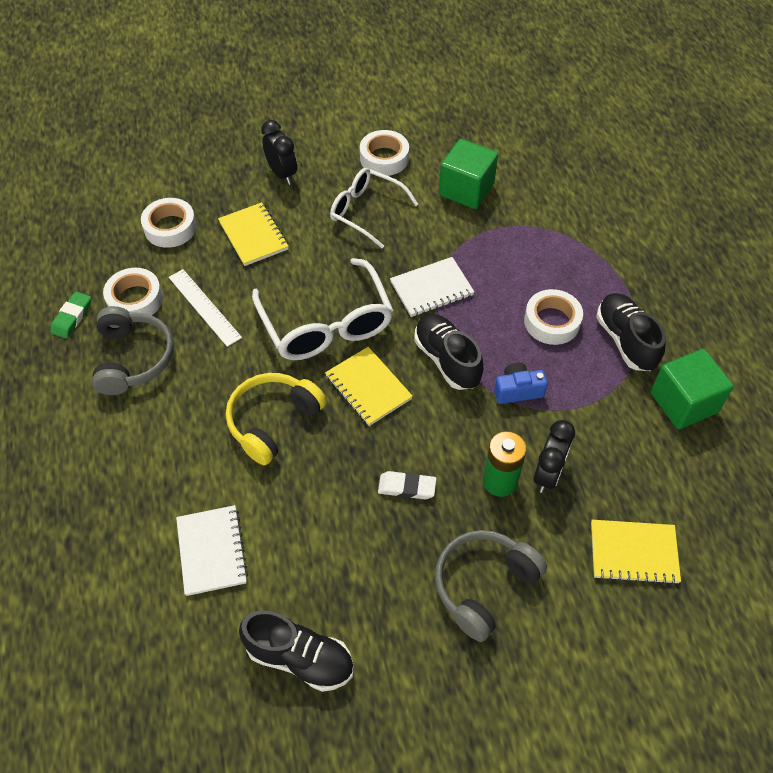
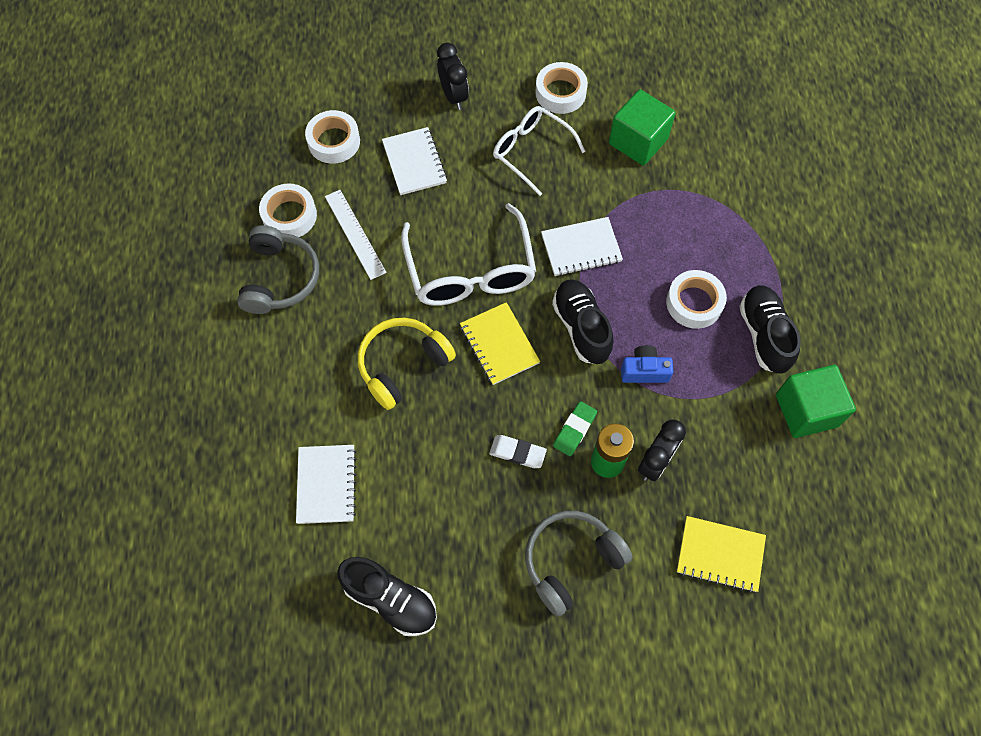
camera: 10 degrees right, 10 degrees up
green eraser [50,292,91,339] -> green eraser moved to [553,401,597,456]
yellow notebook [218,202,289,266] -> white notebook [382,127,447,195]

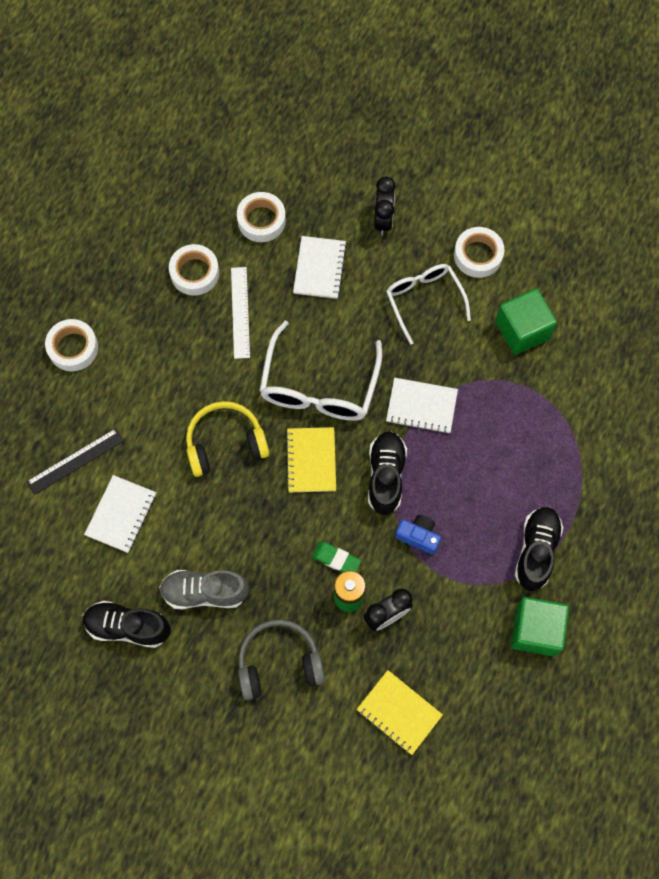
camera: 25 degrees right, 5 degrees up
grey headphones [237,225,319,314] -> none
black shoe [337,557,437,636] -> black shoe turned 135 degrees clockwise [83,601,171,648]
white eraser [489,435,547,468] -> none
green eraser [553,401,597,456] -> green eraser turned 60 degrees clockwise [312,541,361,572]
white tape [666,270,727,329] -> white tape moved to [45,319,98,371]
none -> black ruler [26,428,124,495]
none -> grey shoe [159,570,249,609]

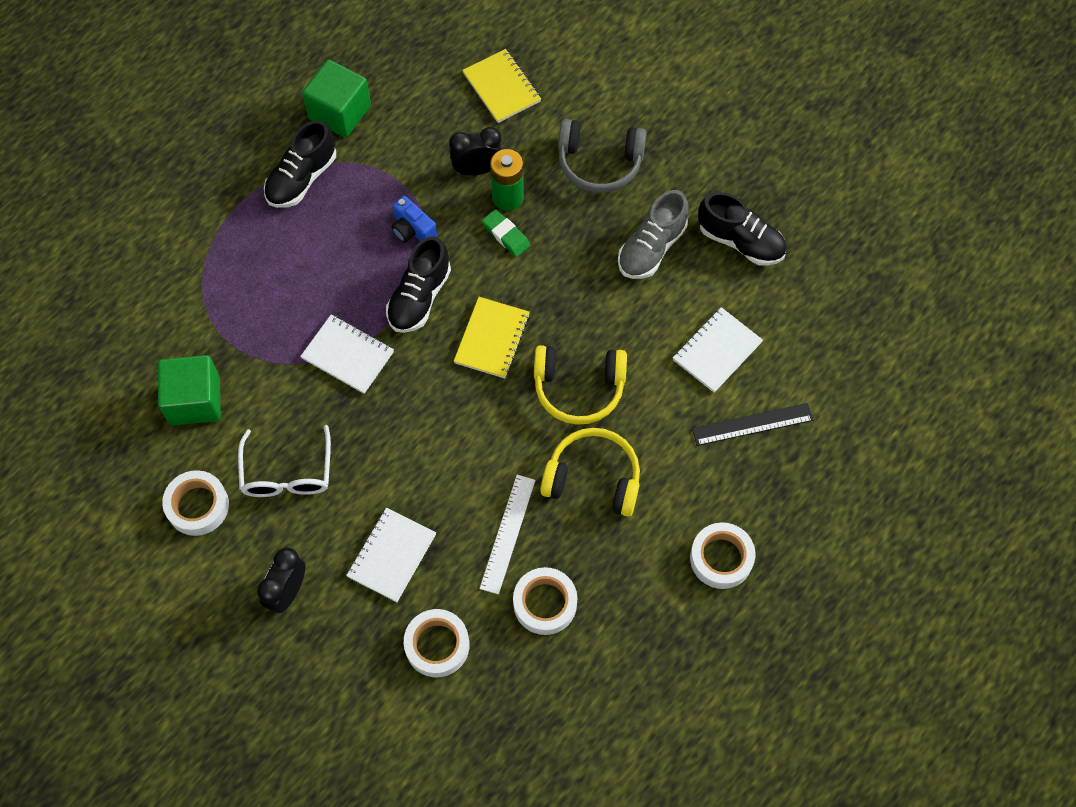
camera: 160 degrees left, 5 degrees down
grey shoe [159,570,249,609] -> grey shoe turned 105 degrees clockwise [618,190,689,279]
white glasses [259,321,382,421] -> none
none -> yellow headphones [540,428,640,517]

